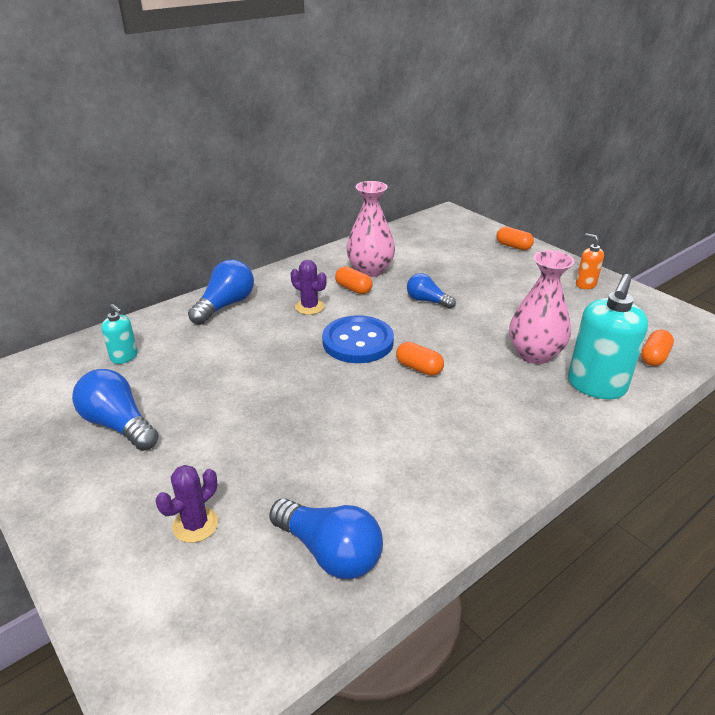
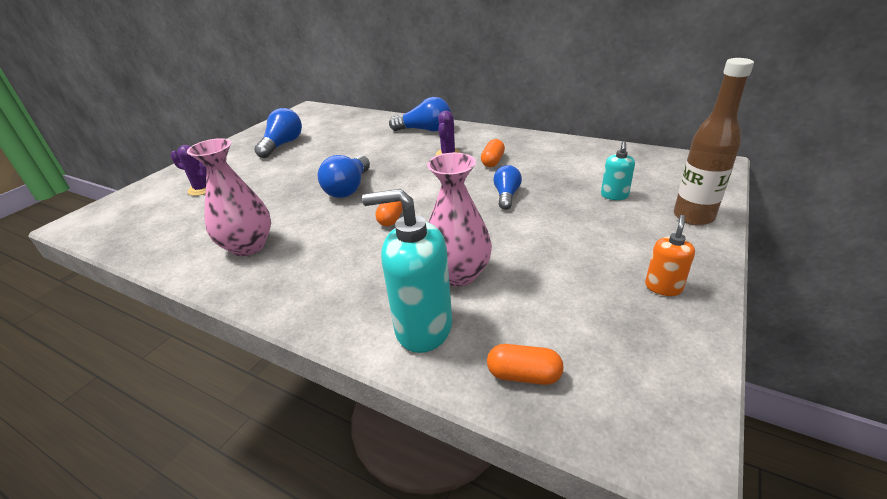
camera: 70 degrees right, 0 degrees up
turquoise soap dispenser [101,304,138,364] -> turquoise soap dispenser moved to [601,141,635,200]
blue light bulb [269,498,383,579] -> blue light bulb moved to [318,155,370,198]
blue button [322,315,394,363] -> none
pink vase [346,181,395,277] -> pink vase moved to [187,138,271,256]
orange capsule [496,227,534,250] -> brown bottle [674,58,754,225]

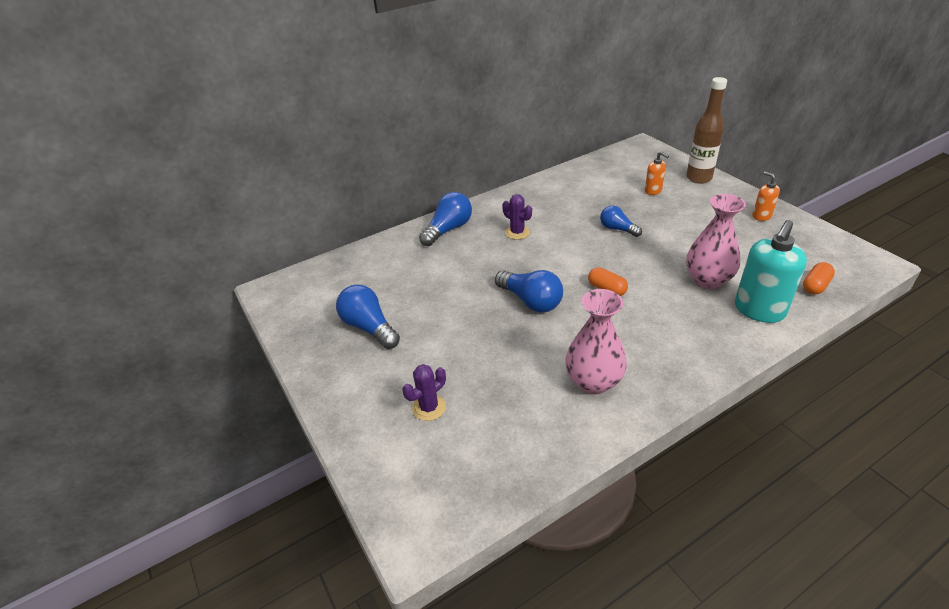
camera: 60 degrees left, 5 degrees up
orange capsule [481,139,505,167] -> none
turquoise soap dispenser [601,141,635,200] -> orange soap dispenser [645,152,669,195]

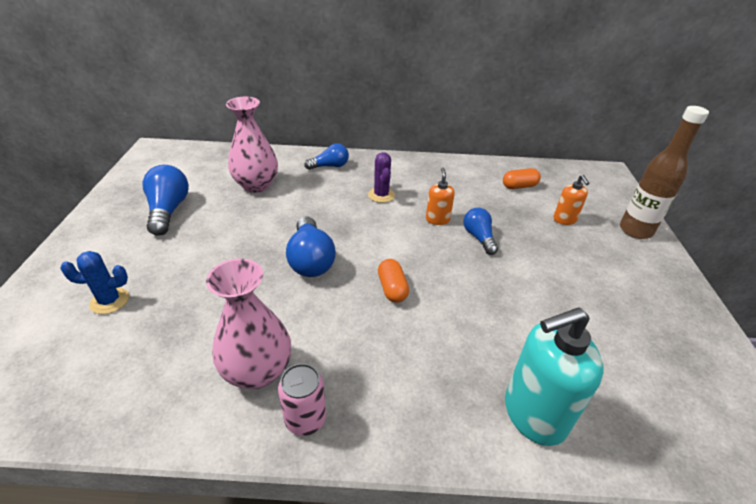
camera: 30 degrees right, 0 degrees up
purple cactus [402,364,446,421] -> blue cactus [60,251,129,314]
blue light bulb [419,192,472,246] -> blue light bulb [304,143,349,170], size x0.64
pink vase [686,194,746,289] -> pink vase moved to [226,97,278,193]
orange soap dispenser [752,172,780,221] -> orange soap dispenser moved to [426,168,455,225]
orange capsule [803,262,835,295] -> orange capsule moved to [503,168,541,189]
none -> pink can [278,364,326,436]

